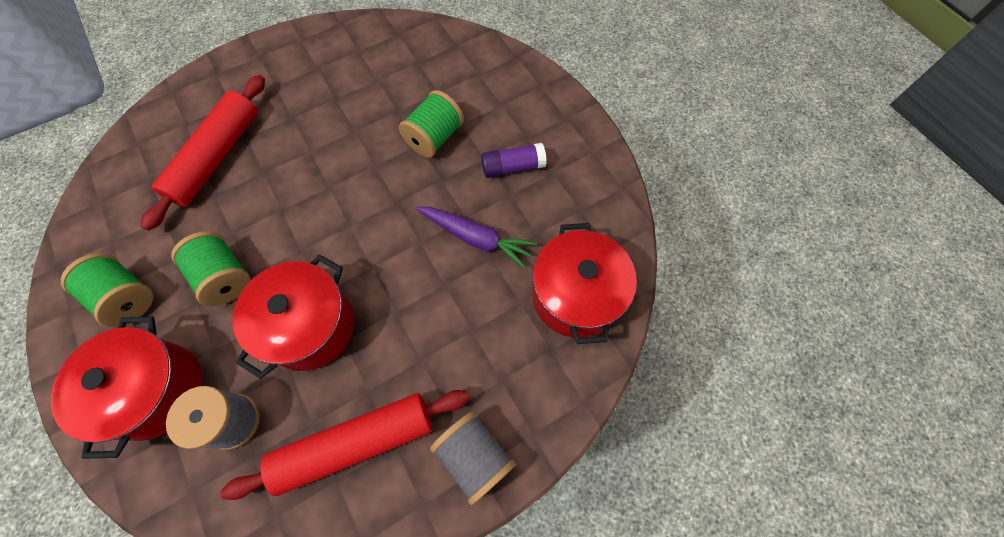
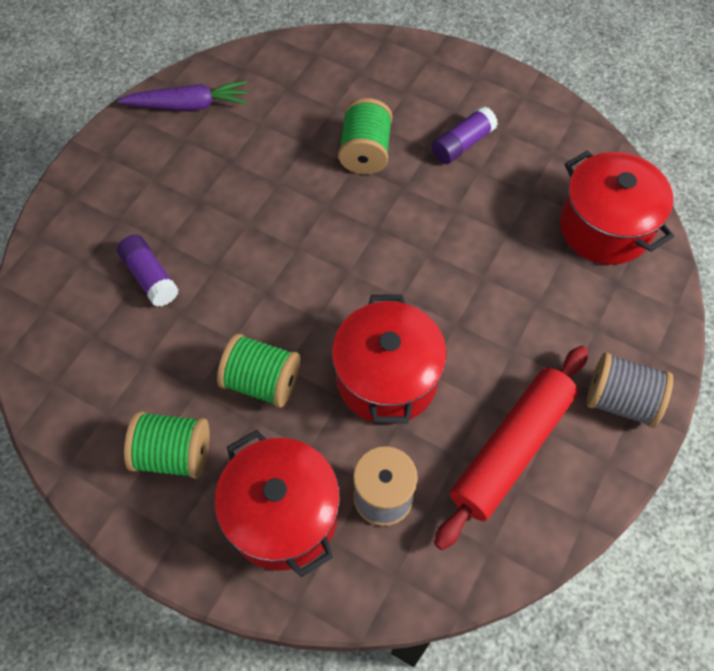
camera: 30 degrees left, 5 degrees down
red rolling pin [141,75,265,231] -> purple glue stick [117,235,179,307]
purple carrot [416,207,537,269] -> purple carrot moved to [117,81,248,111]

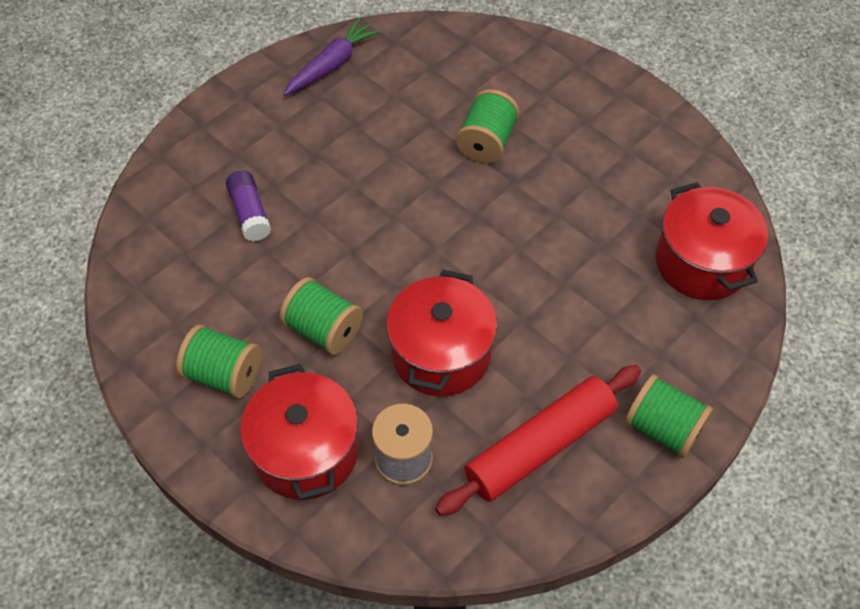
camera: 15 degrees right, 5 degrees down
purple carrot [117,81,248,111] -> purple carrot turned 60 degrees counterclockwise [284,18,381,96]
purple glue stick [432,106,498,164] -> none
grey spool [587,352,673,428] -> green spool [625,374,713,458]

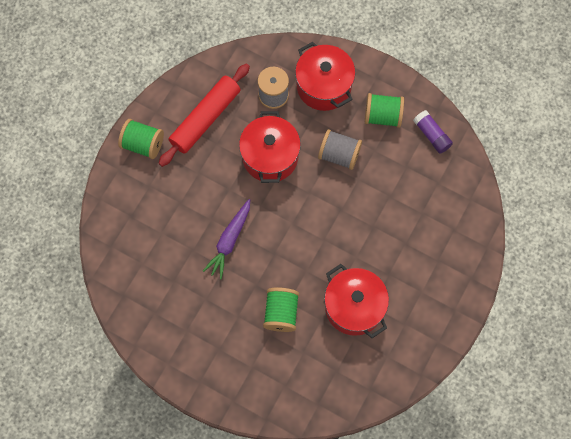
camera: 165 degrees right, 15 degrees up
purple glue stick [226,170,271,242] -> purple glue stick moved to [413,110,453,154]
green spool [280,277,363,355] -> grey spool [318,129,362,170]
purple carrot [284,18,381,96] -> purple carrot moved to [203,199,250,279]
red pot [656,182,768,300] -> red pot moved to [324,264,389,338]

